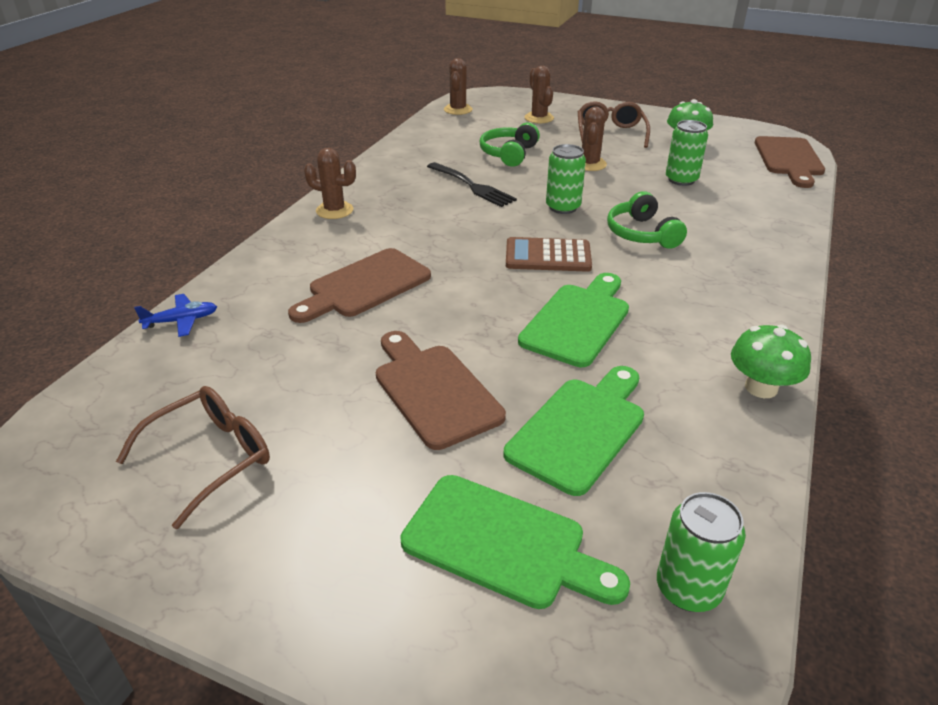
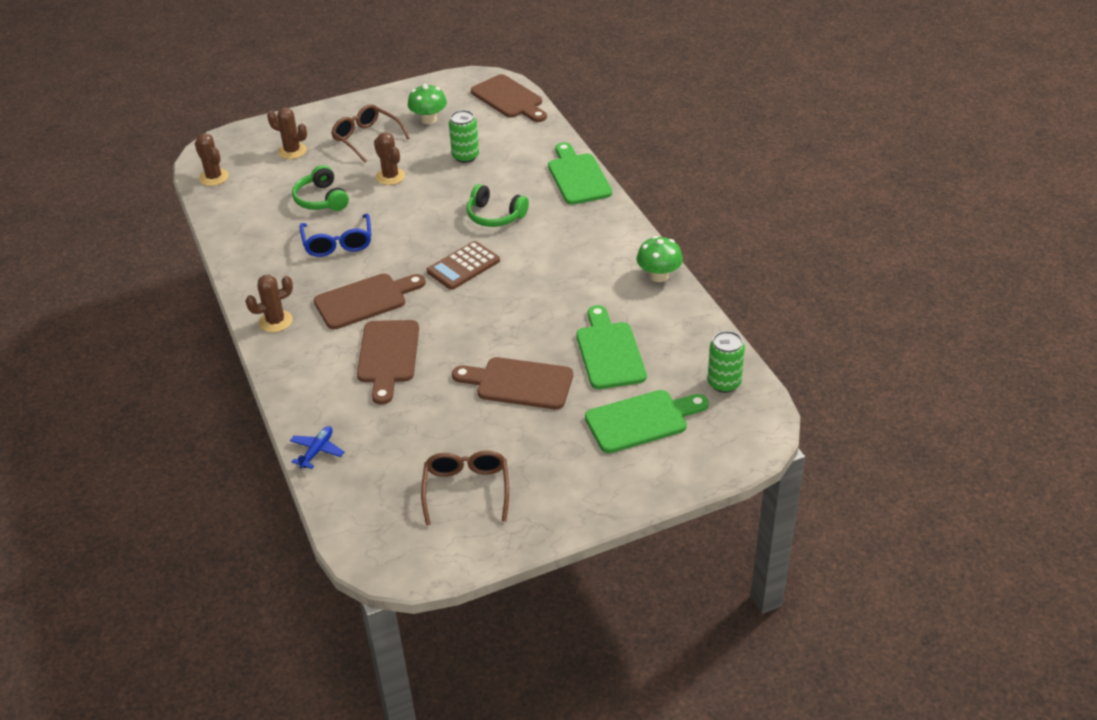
camera: 45 degrees left, 5 degrees up
black fork [427,162,517,207] -> blue glasses [299,213,371,257]
green cutting board [518,273,629,367] -> green cutting board moved to [548,142,612,205]
green can [546,144,586,214] -> none
none -> brown cutting board [314,273,426,329]

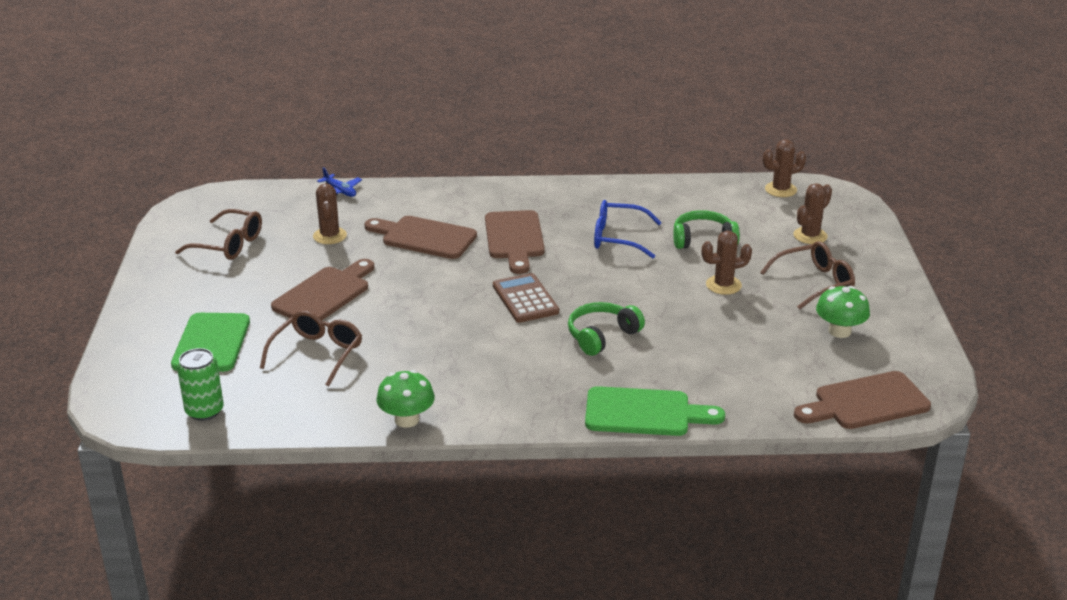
camera: 110 degrees right, 10 degrees down
brown cactus [245,275,293,332] -> brown cactus moved to [313,183,347,244]
green can [449,110,479,163] -> none
green cutting board [576,305,647,389] -> brown glasses [260,310,362,387]

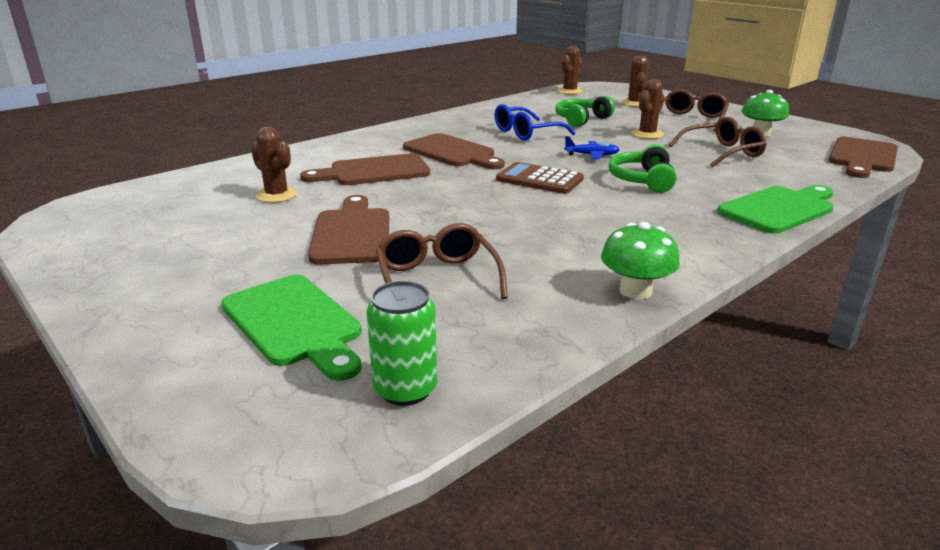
camera: 40 degrees left, 5 degrees down
brown glasses [175,209,262,260] -> brown glasses moved to [669,117,767,167]
blue plane [317,167,362,197] -> blue plane moved to [564,136,620,159]

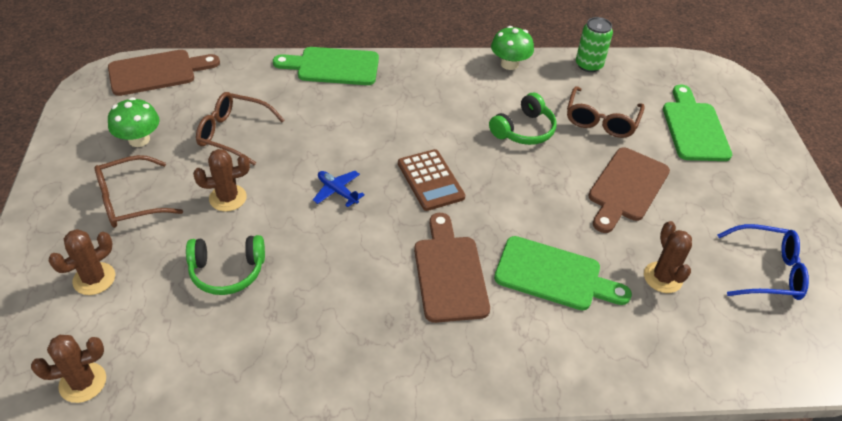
camera: 145 degrees left, 20 degrees up
brown cutting board [300,153,430,185] -> green cutting board [494,236,632,310]
green can [367,281,437,406] -> green can moved to [576,17,613,72]
blue glasses [495,104,575,140] -> blue glasses moved to [717,224,809,300]
green headphones [609,144,677,193] -> green headphones moved to [489,93,557,145]

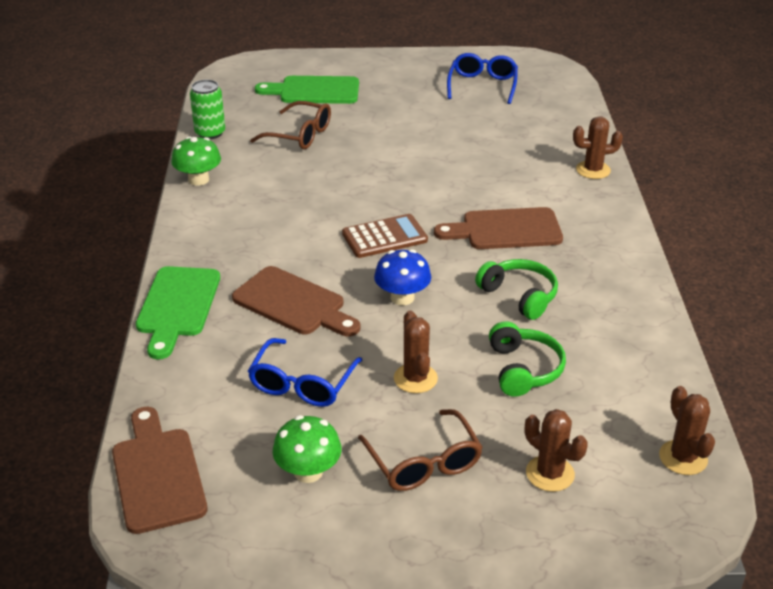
camera: 85 degrees left, 10 degrees down
brown glasses [196,92,284,166] -> blue glasses [248,338,362,407]
blue plane [313,171,365,207] -> blue mushroom [374,249,431,305]
green headphones [489,93,557,145] -> green headphones moved to [475,259,558,320]
green cutting board [494,236,632,310] -> none
brown cutting board [588,148,670,233] -> brown cutting board moved to [232,266,360,336]
brown cactus [644,221,692,293] -> brown cactus moved to [573,116,623,179]

